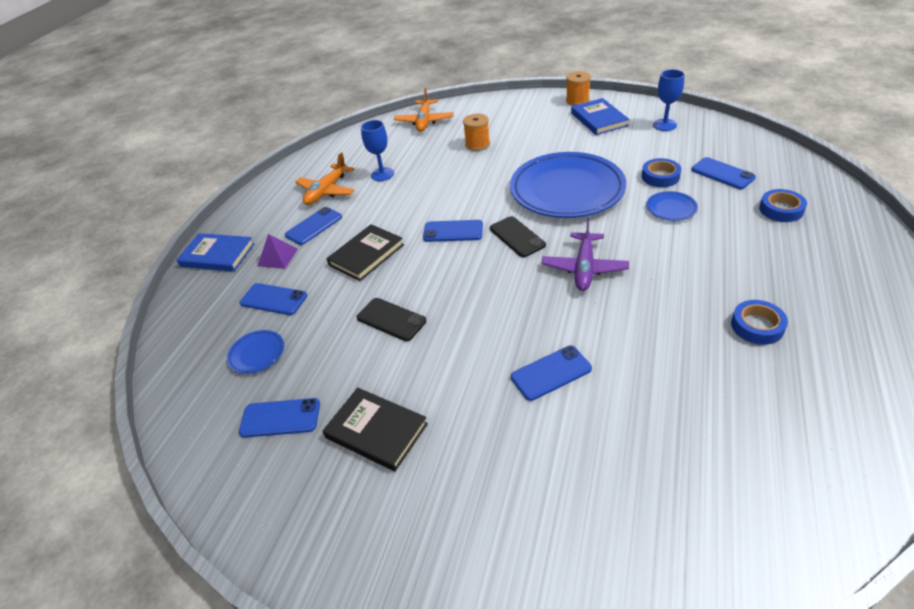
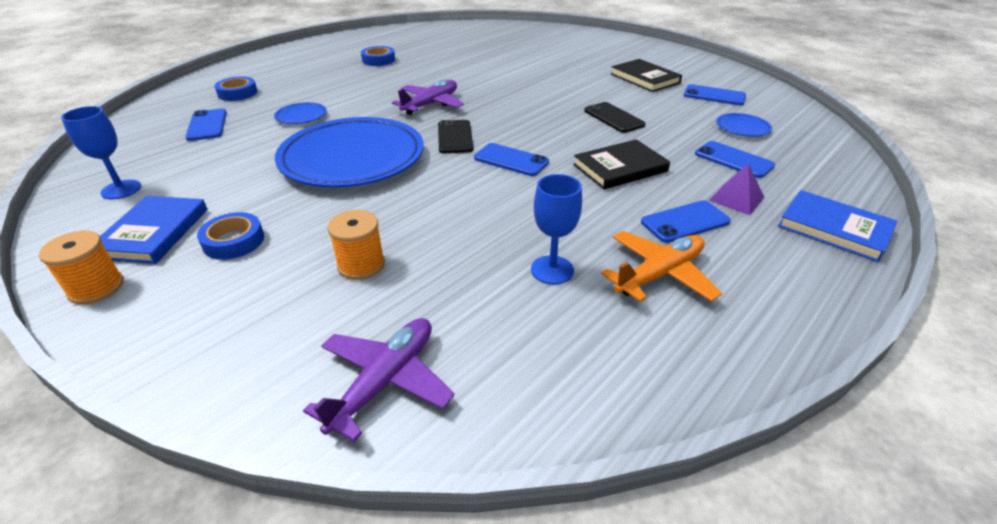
camera: 160 degrees left, 5 degrees down
orange plane [394,88,453,132] -> purple plane [303,318,455,442]
blue phone [511,346,592,401] -> none
blue tape [642,158,681,187] -> blue tape moved to [197,212,264,260]

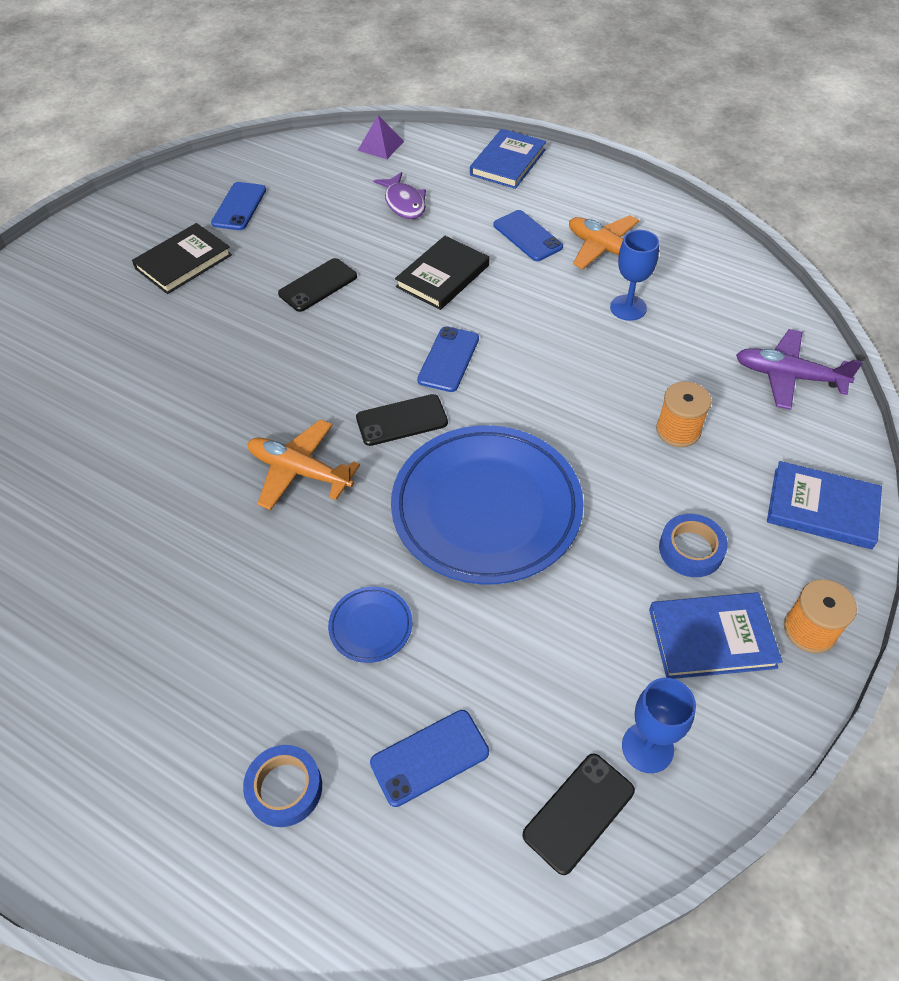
camera: 100 degrees left, 15 degrees up
blue tape [361,46,395,66] -> none
purple plane [392,79,464,115] -> orange plane [248,419,360,510]
black book [573,139,670,190] -> black book turned 75 degrees clockwise [395,236,489,310]
blue phone [695,141,775,178] -> purple fish [373,172,426,219]
purple pyramid [709,163,764,215] -> purple pyramid moved to [357,115,404,159]
blue plate [716,113,772,137] -> none
none -> black phone [522,754,635,875]
none -> blue book [767,461,882,549]

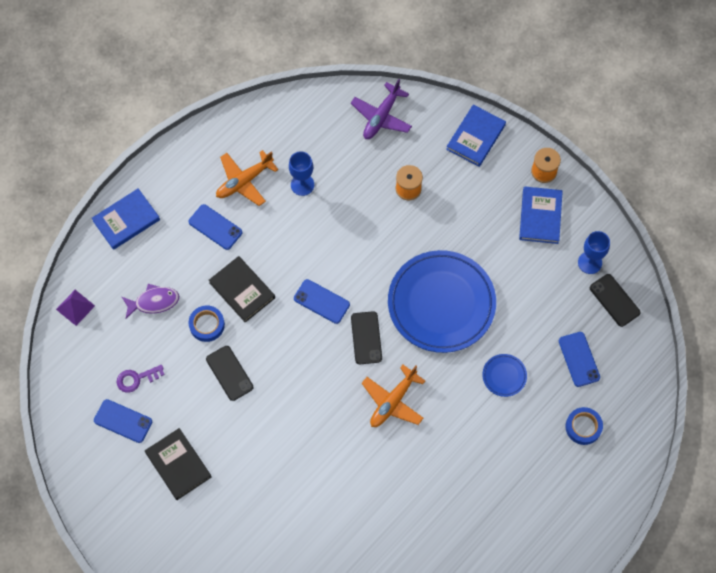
camera: 80 degrees left, 15 degrees up
blue book [470,129,546,189] -> blue book turned 75 degrees counterclockwise [92,189,160,250]
blue phone [494,210,563,261] -> blue phone turned 60 degrees clockwise [188,204,242,250]
blue tape [659,514,728,577] -> blue tape moved to [189,305,225,342]
none -> purple key [117,365,165,393]

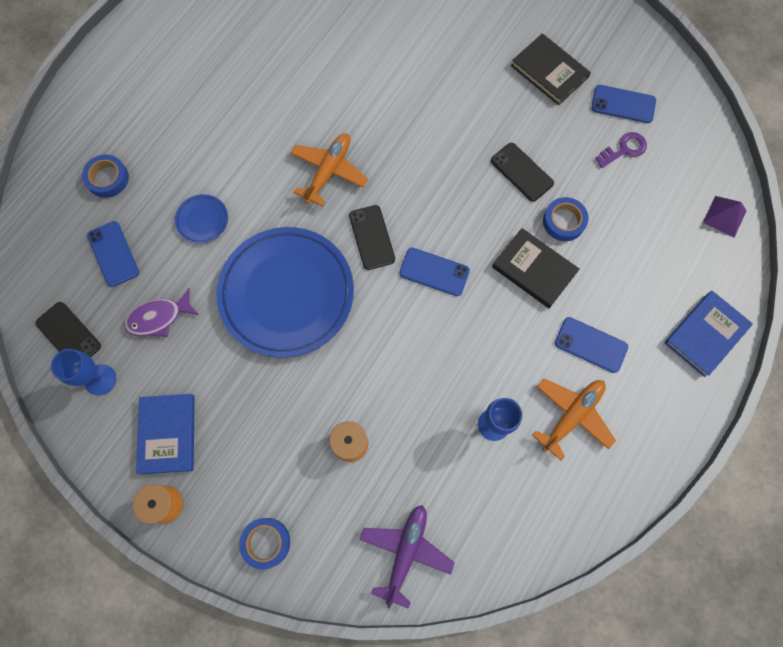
camera: 170 degrees right, 5 degrees up
purple fish [122,284,179,319] -> purple fish moved to [124,288,199,337]
blue book [446,105,506,167] -> blue tape [239,518,290,570]

